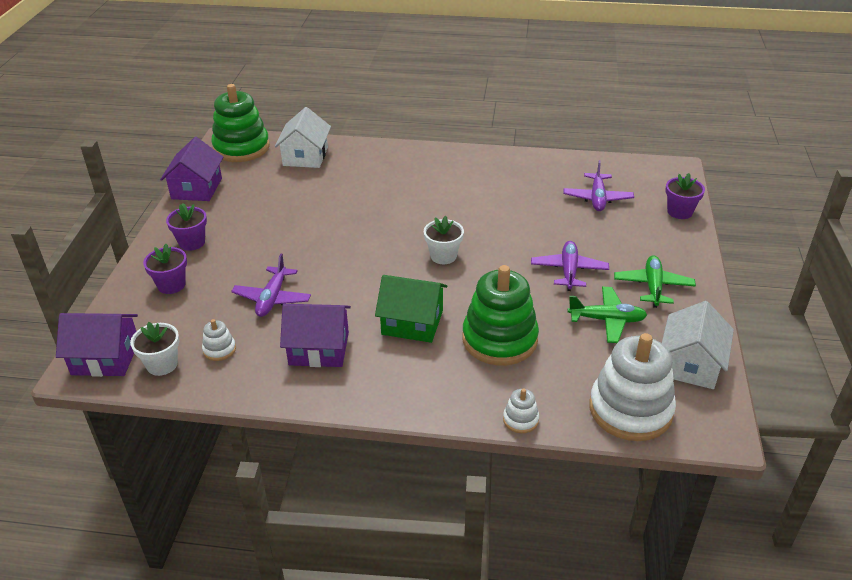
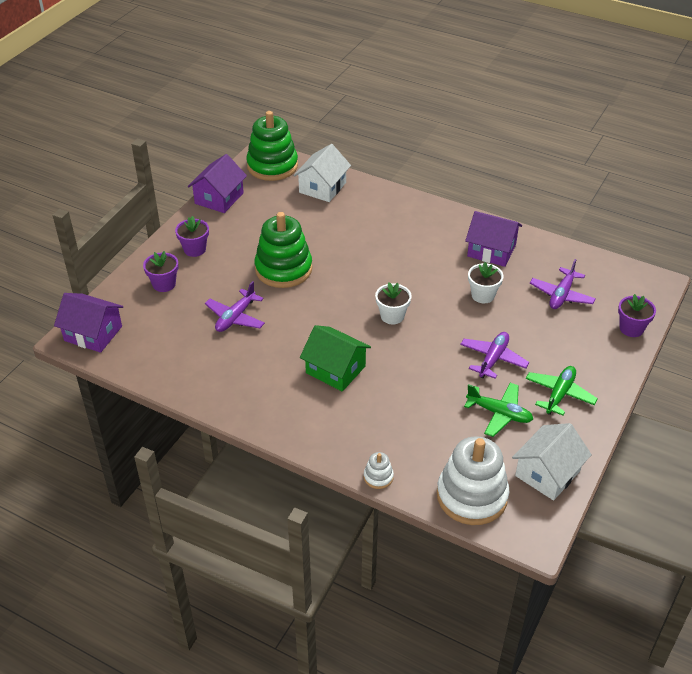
camera: 20 degrees right, 5 degrees up
white flower pot [130,322,179,376] -> white flower pot moved to [468,262,504,303]
white stacking toy [202,319,236,361] -> none
purple house [280,304,351,367] -> purple house moved to [465,211,522,267]
green stacking toy [462,265,539,365] -> green stacking toy moved to [255,212,312,288]

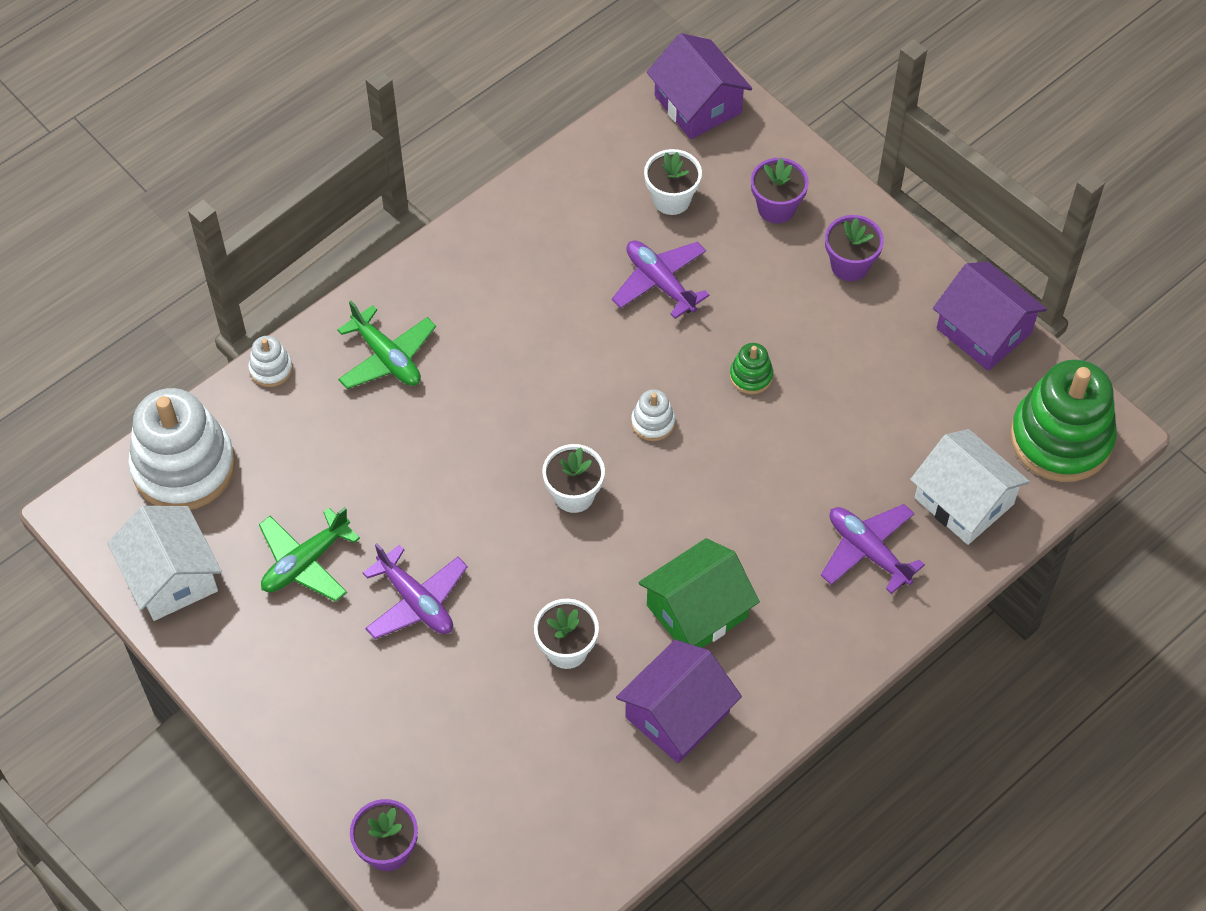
camera: 110 degrees right, 15 degrees up
purple house [54,293,123,353] -> purple house turned 75 degrees counterclockwise [647,33,752,139]
green stacking toy [255,212,312,288] -> green stacking toy [730,343,773,394], size x0.43
green house [300,325,371,391] -> green house moved to [638,538,760,648]
green plane [525,366,598,416] -> green plane moved to [337,301,436,389]
purple plane [530,259,596,309] -> purple plane moved to [821,504,925,594]
none -> white stacking toy [631,389,675,441]
none -> white flower pot [644,149,702,215]

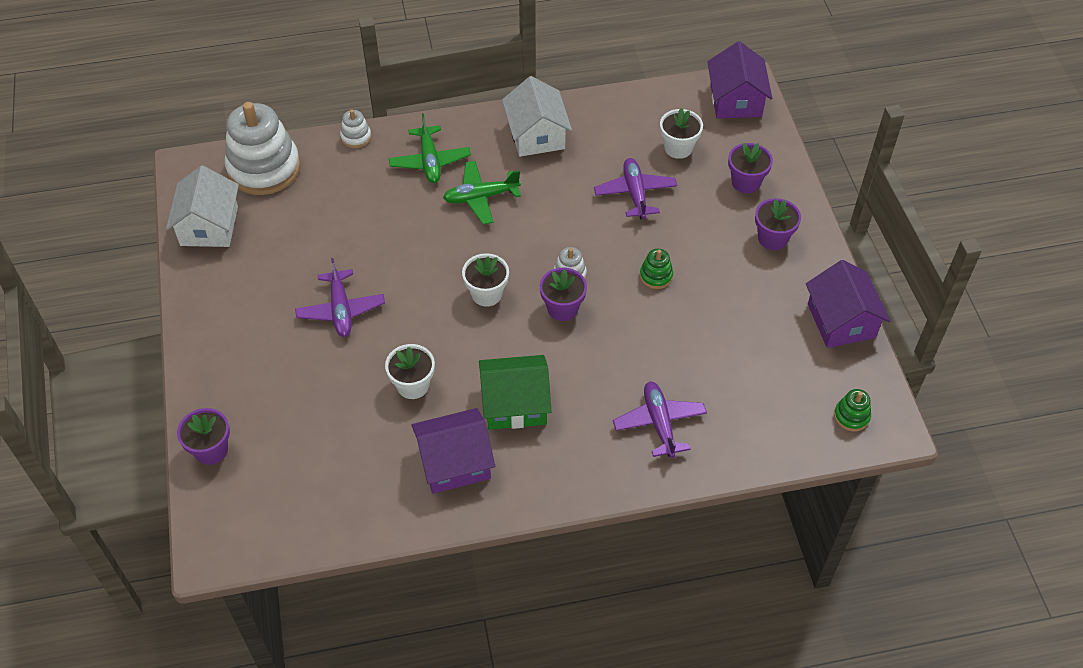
camera: 30 degrees right, 5 degrees down
green plane [259,507,360,602] -> green plane moved to [443,161,521,225]
white house [910,429,1030,545] -> white house moved to [502,76,572,157]
green stacking toy [1010,359,1117,482] -> green stacking toy [834,389,871,431], size x0.43
none -> purple flower pot [540,268,587,321]

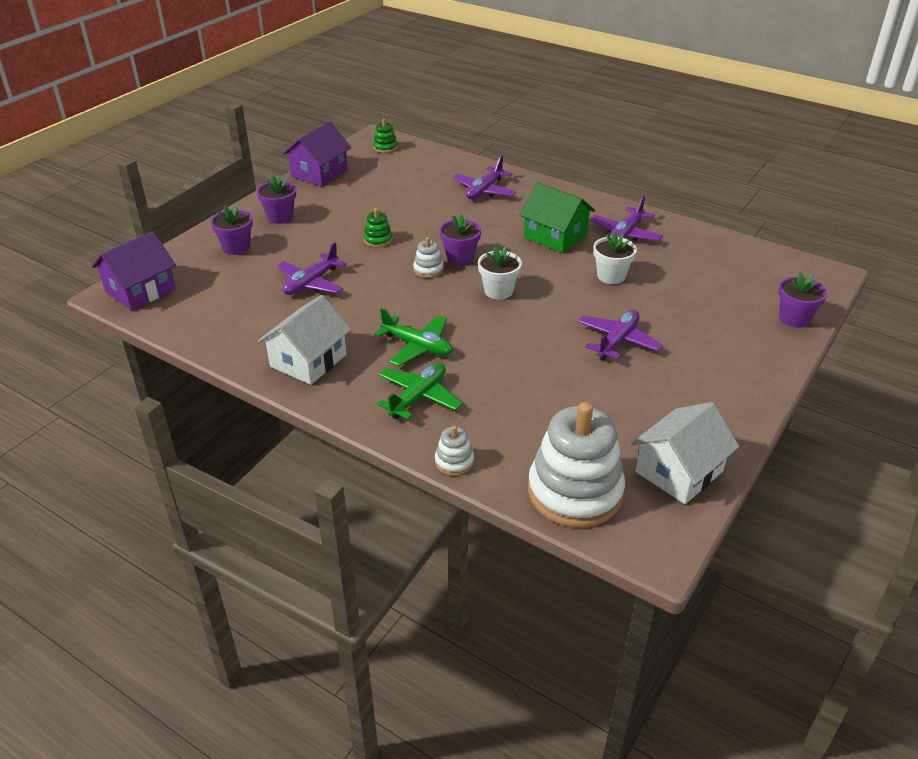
camera: 135 degrees left, 15 degrees down
purple house [411,408,495,494] -> purple plane [590,196,663,241]
white flower pot [660,108,703,159] -> none

